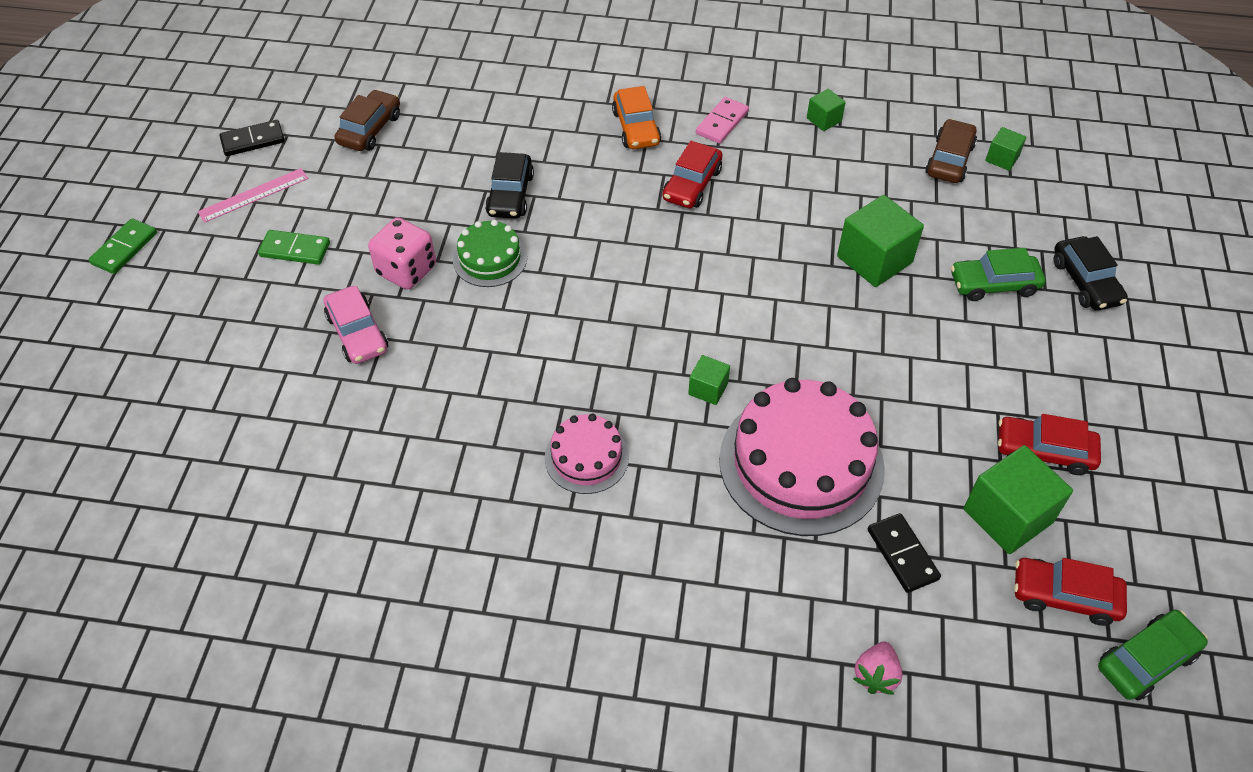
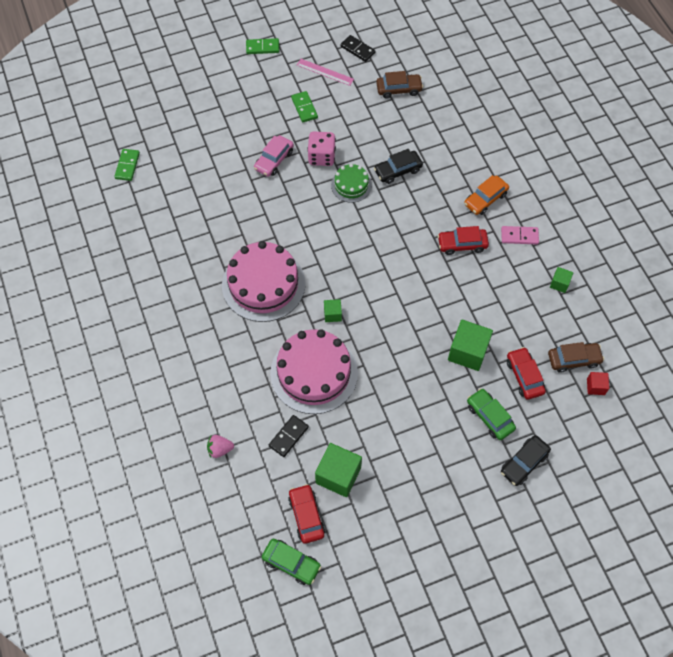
camera: 60 degrees right, 10 degrees up
pink cake [545,414,629,494] -> pink cake [222,241,306,322], size x1.94
green cube [985,127,1026,171] -> red cube [587,372,609,395]
red car [998,414,1101,475] -> red car moved to [507,347,546,400]
none -> green domino [114,149,140,181]

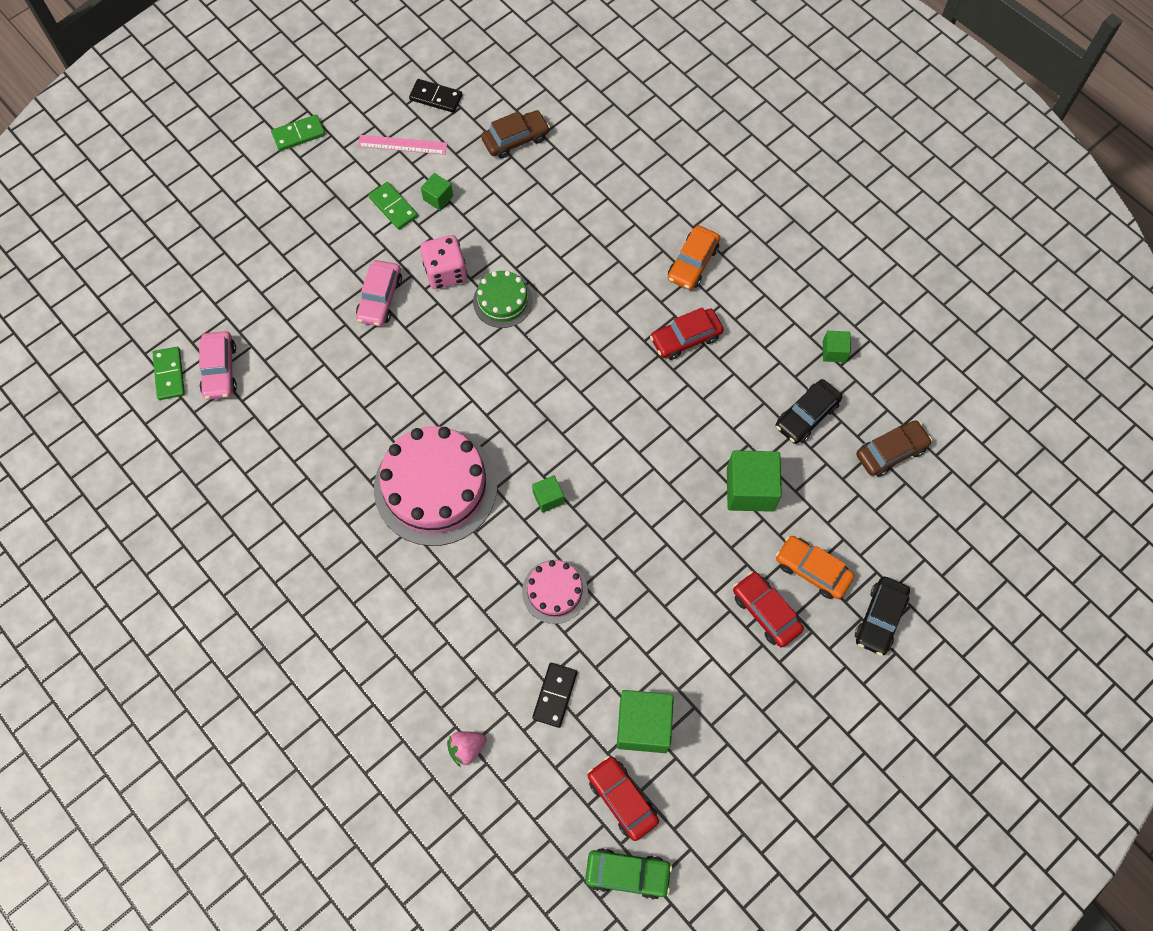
camera: 20 degrees left, 5 degrees up
pink cake [270,329,358,414] -> pink cake [522,560,588,624], size x0.52
black car [374,149,423,184] -> black car moved to [776,379,842,444]
green car [467,388,516,440] -> orange car [776,536,854,599]
pink domino [501,226,539,245] -> none
red car [507,347,546,400] -> red car moved to [733,571,804,647]
red cube [587,372,609,395] -> none
none -> pink car [199,331,237,400]
none -> green cube [421,173,453,211]

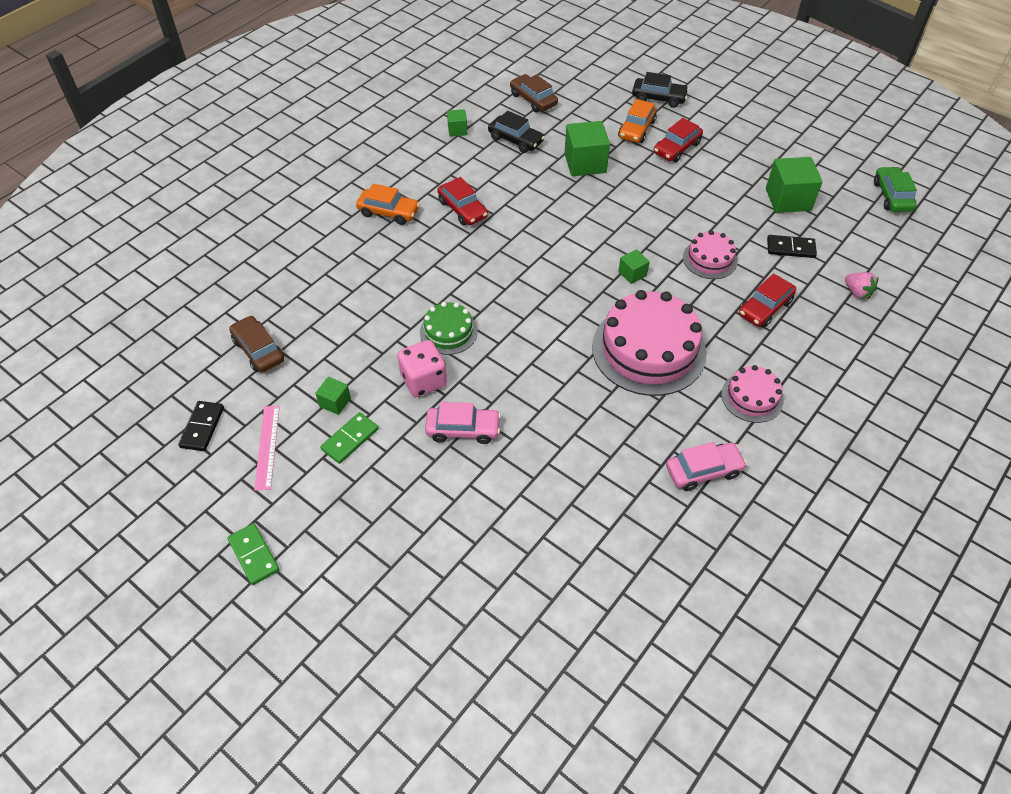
camera: 100 degrees left, 15 degrees down
green domino [152,347,185,400] -> none
pink car [199,331,237,400] -> pink car moved to [666,442,747,491]
red car [588,756,659,841] -> red car moved to [739,273,796,327]
none -> pink cake [721,365,784,423]

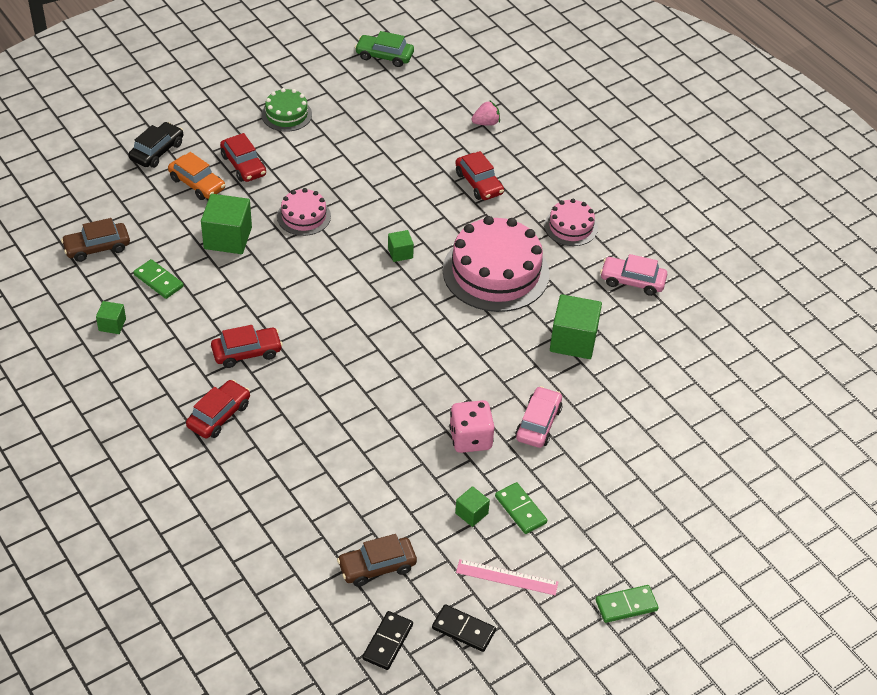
camera: 75 degrees left, 5 degrees down
orange car [356,184,420,225] -> red car [186,380,250,438]
green cake [420,302,478,355] -> green cake moved to [262,88,312,132]
black car [488,111,545,153] -> green domino [134,259,184,299]
pink car [666,442,747,491] -> pink car turned 75 degrees counterclockwise [600,254,667,296]
pink cake [683,230,738,279] -> pink cake moved to [277,188,331,236]
green cube [766,157,822,213] -> green cube moved to [550,294,602,359]
black domino [767,235,817,258] -> black domino moved to [362,611,413,670]

